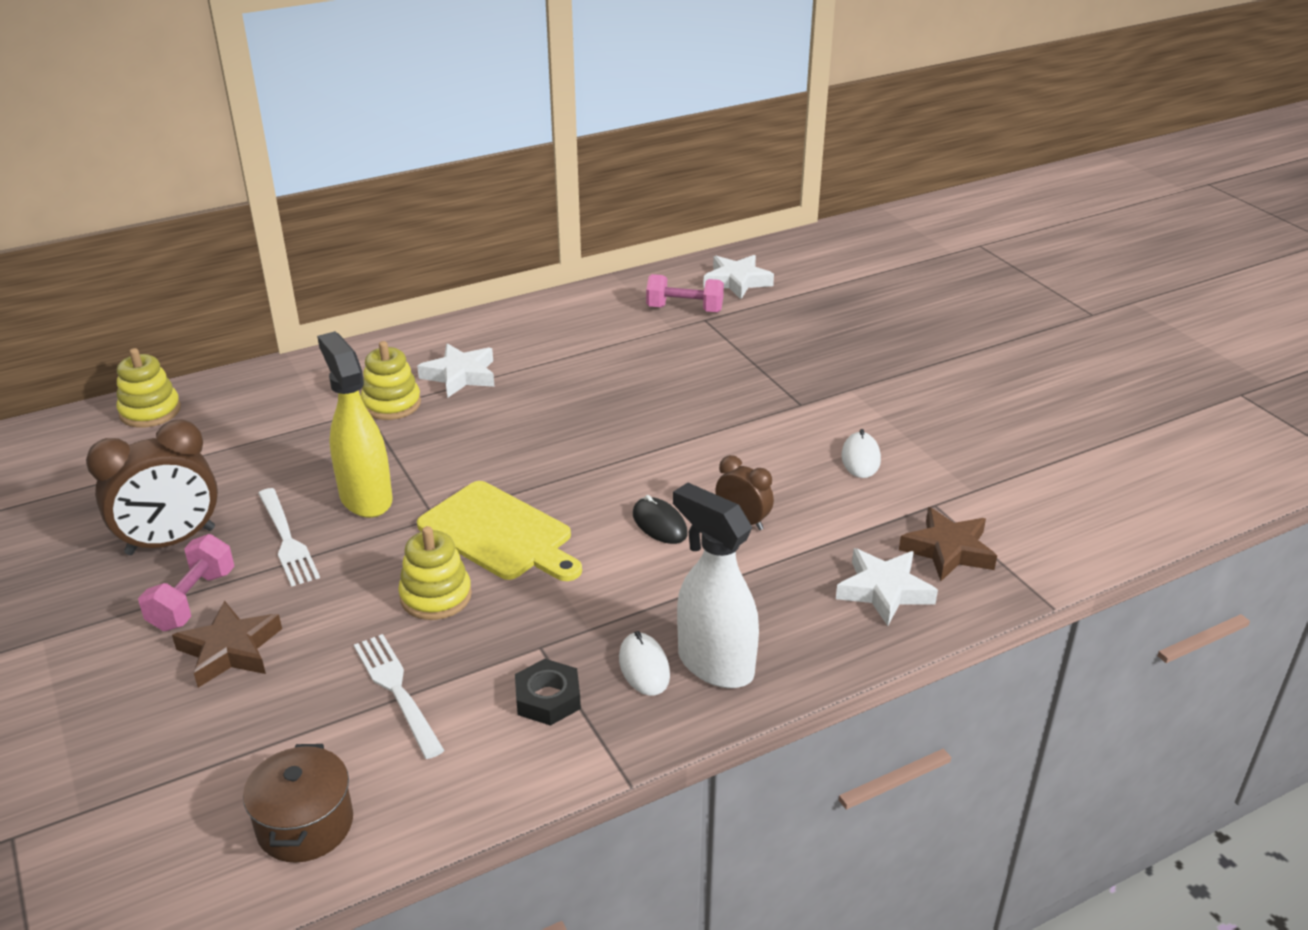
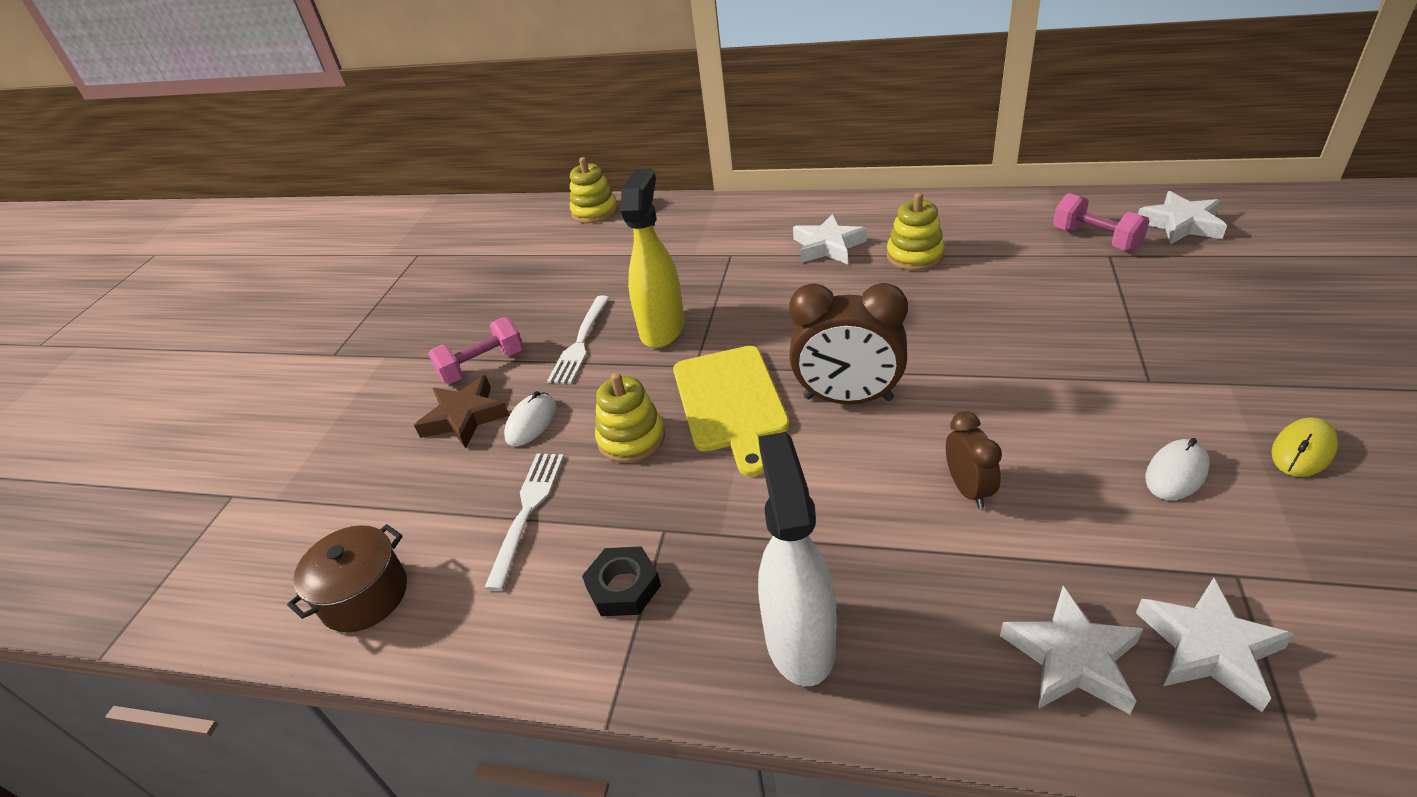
camera: 45 degrees right, 5 degrees up
brown clock [86,420,218,555] -> brown clock moved to [789,283,908,404]
yellow stacking toy [361,341,421,420] -> yellow stacking toy moved to [887,193,945,271]
white mouse [619,631,670,696] -> white mouse moved to [504,391,556,446]
black mouse [633,495,688,544] -> none
brown star [899,507,997,581] -> white star [1136,578,1294,712]
none -> yellow mouse [1271,418,1338,477]

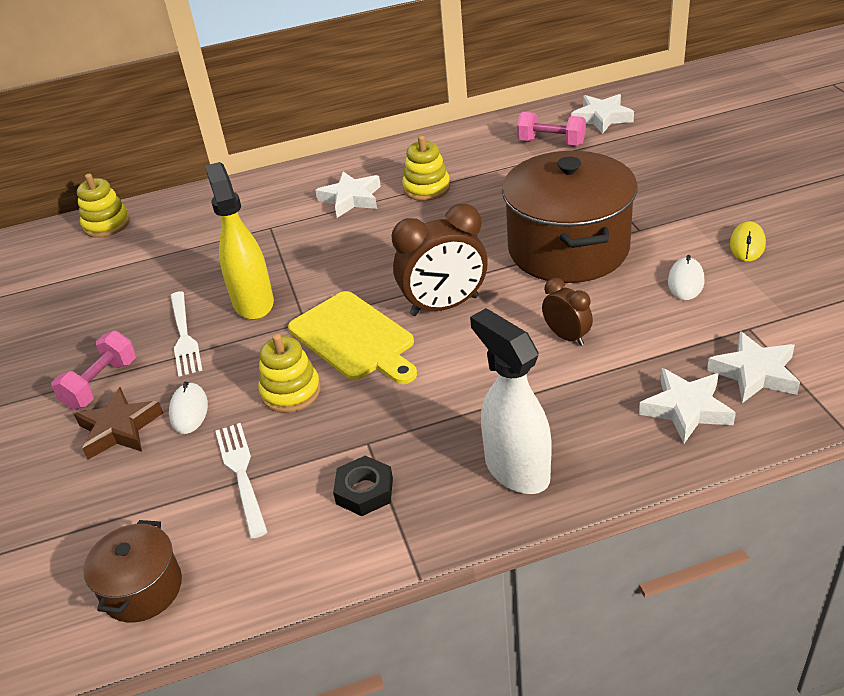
camera: 30 degrees left, 0 degrees up
none -> brown pot [502,151,637,283]

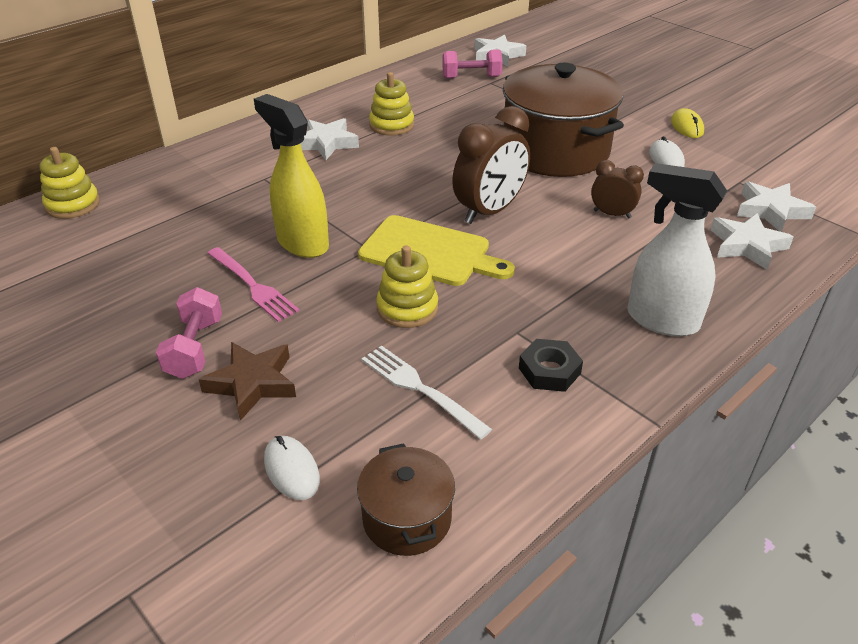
camera: 30 degrees left, 0 degrees up
white mouse [169,382,208,434] -> white mouse moved to [264,436,320,500]
white fork [170,291,202,376] -> pink fork [207,247,299,322]

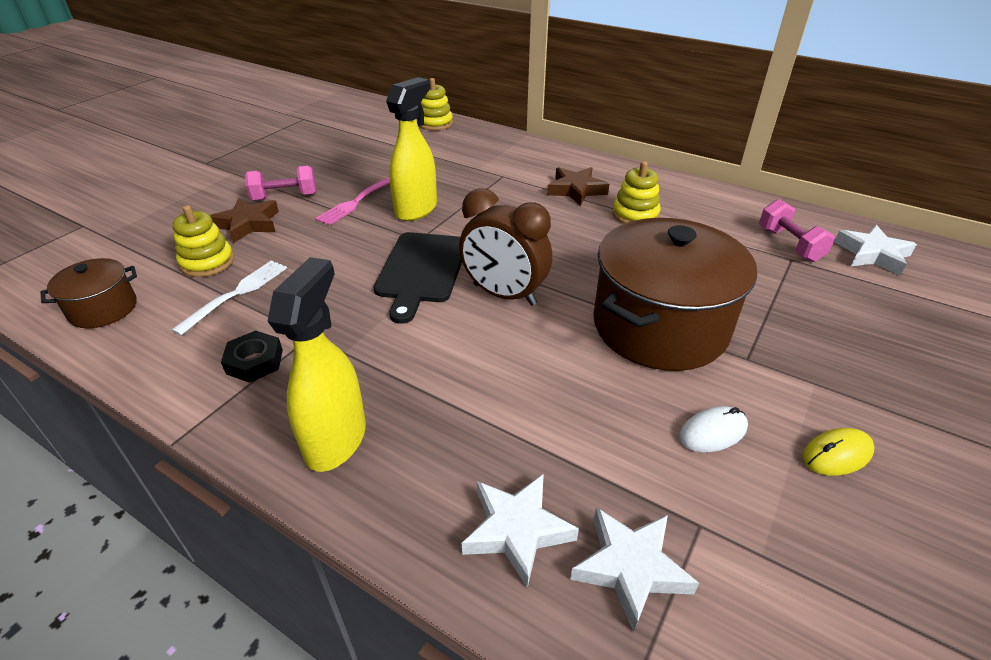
camera: 75 degrees right, 0 degrees up
white mouse [264,436,320,500] -> none
white star [301,118,359,160] -> brown star [547,167,609,206]
yellow cutting board [358,215,515,286] -> black cutting board [374,232,462,324]
yellow stacking toy [376,245,438,328] -> yellow stacking toy moved to [173,205,234,277]
brown clock [591,160,644,219] -> none
white spray bottle [627,163,727,336] -> yellow spray bottle [267,257,366,472]

